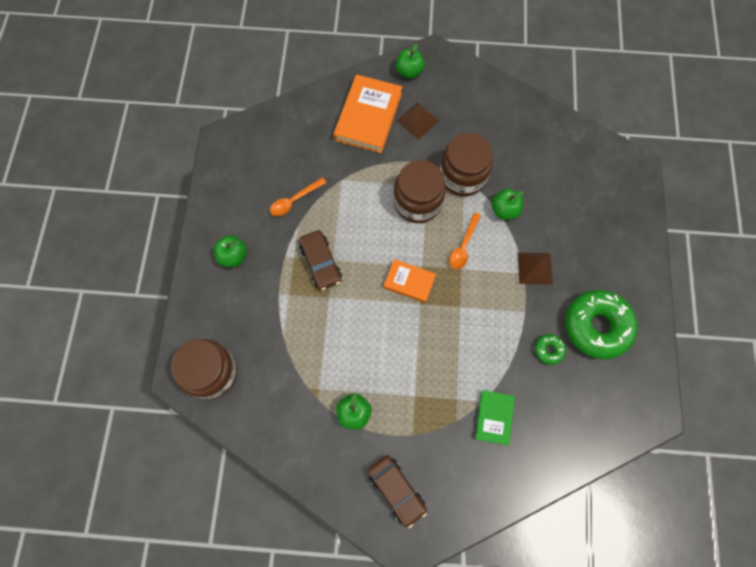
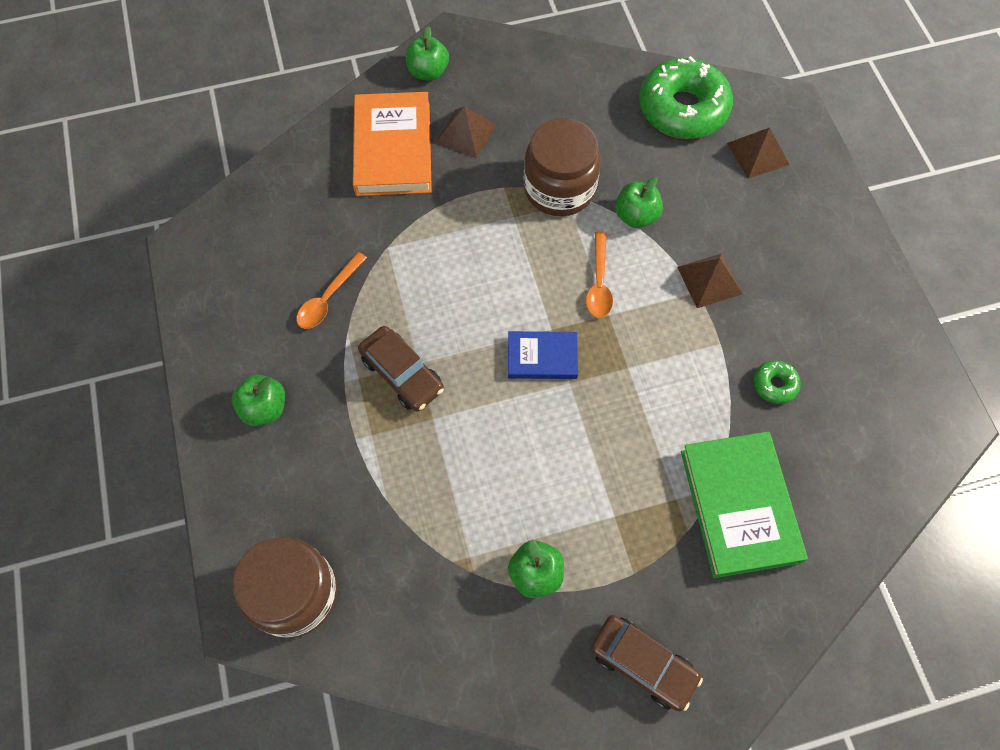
camera: 20 degrees left, 5 degrees down
orange book [384,259,436,303] -> blue book [508,331,578,379]
brown jar [393,160,446,223] -> none
green book [475,390,515,445] -> green book [681,431,808,578], size x1.77
green donut [565,290,638,359] -> green donut moved to [639,56,733,139]
none -> brown pyramid [727,127,790,179]

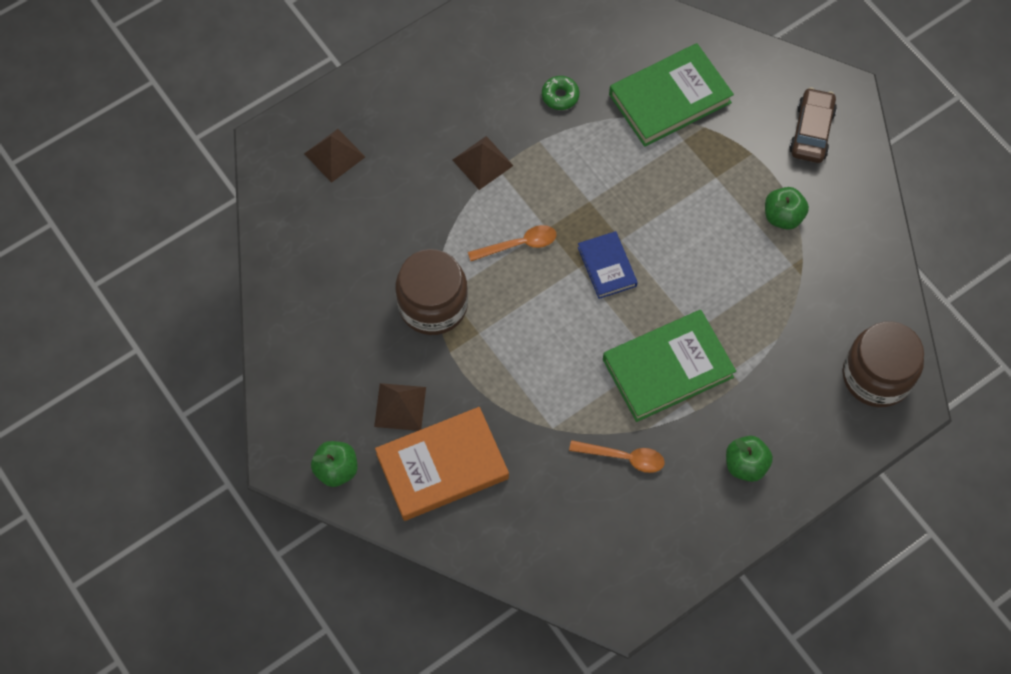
camera: 110 degrees left, 0 degrees up
brown car [358,326,444,411] -> green book [603,310,736,422]
green apple [615,177,663,228] -> none
green donut [639,56,733,139] -> none

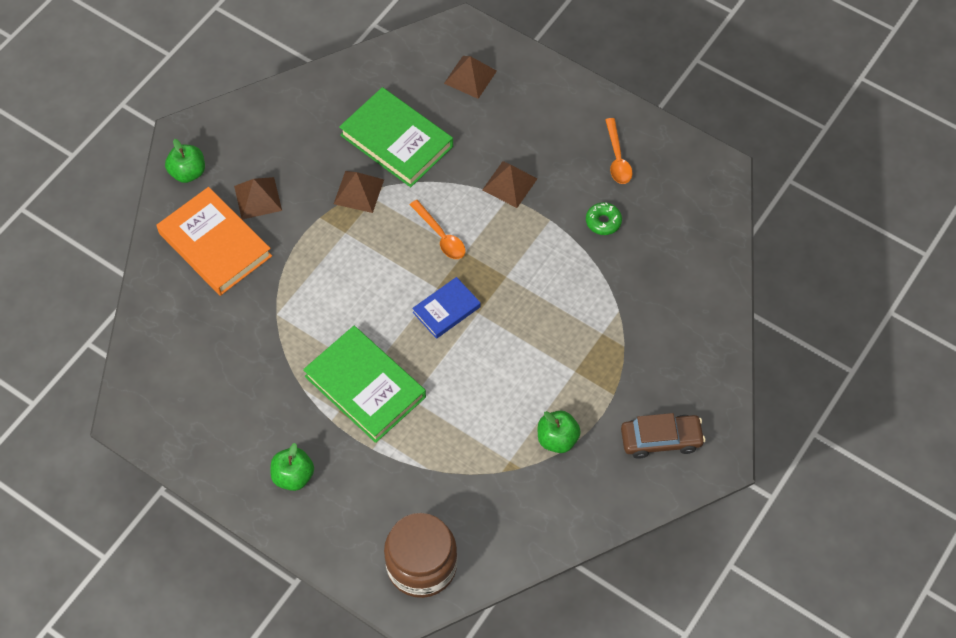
camera: 70 degrees right, 5 degrees down
brown jar [396,249,468,335] -> brown pyramid [334,171,384,213]
orange spoon [569,440,665,473] -> orange spoon moved to [605,118,632,184]
green book [609,43,734,147] -> green book moved to [339,87,453,187]

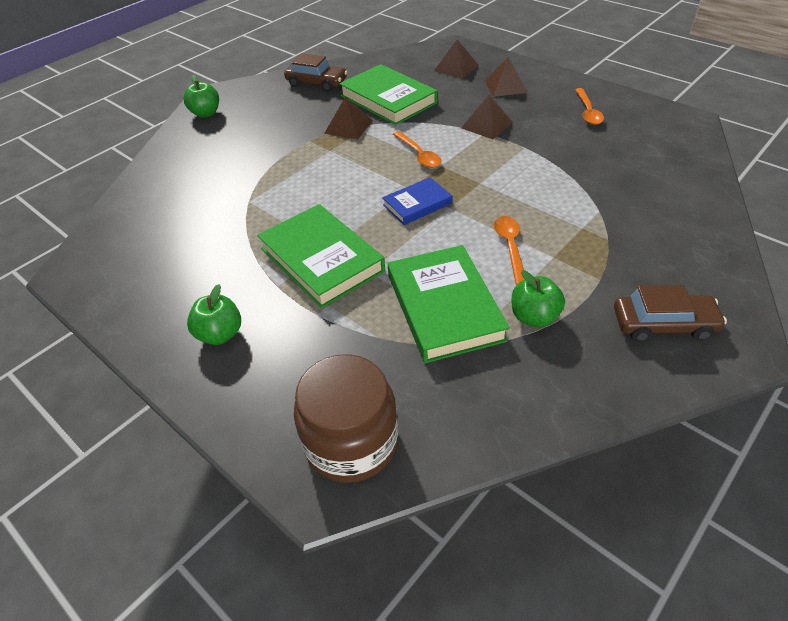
camera: 10 degrees right, 15 degrees down
orange book [157,187,272,296] -> none
brown pyramid [234,177,282,220] -> brown pyramid moved to [485,57,527,97]
green donut [586,202,622,235] -> none
none -> brown car [284,53,347,92]
none -> green book [388,245,510,363]
none -> orange spoon [494,216,524,285]

